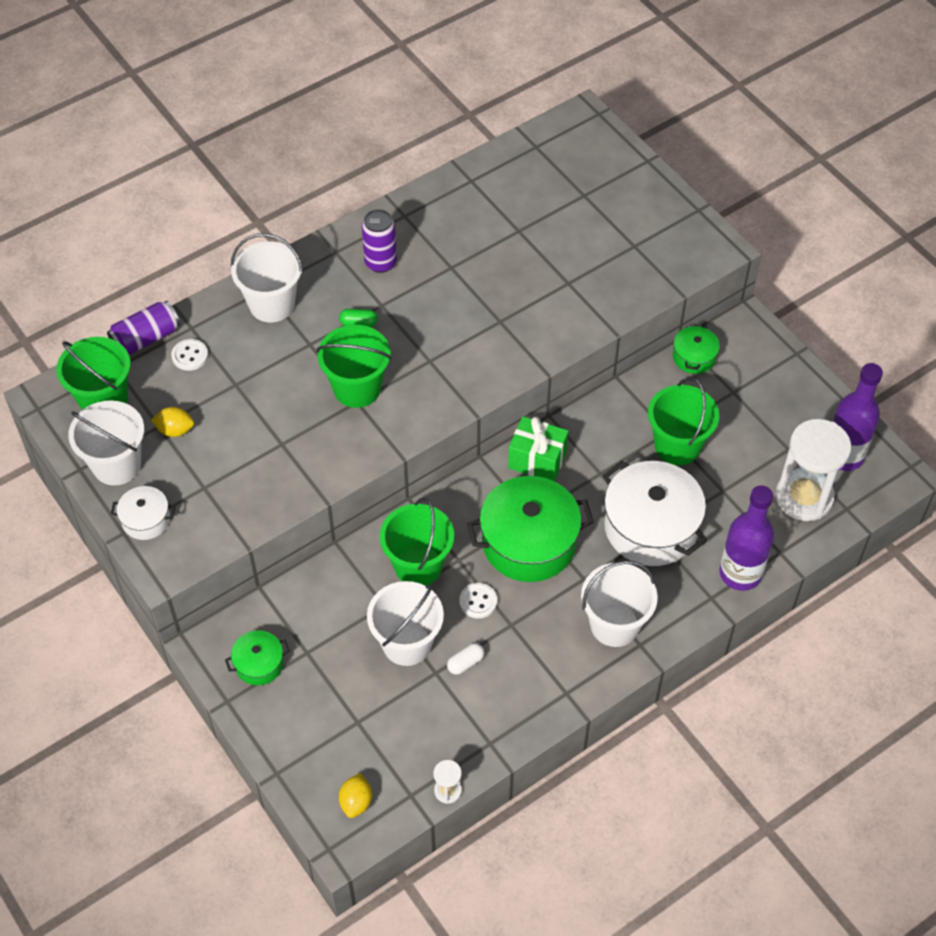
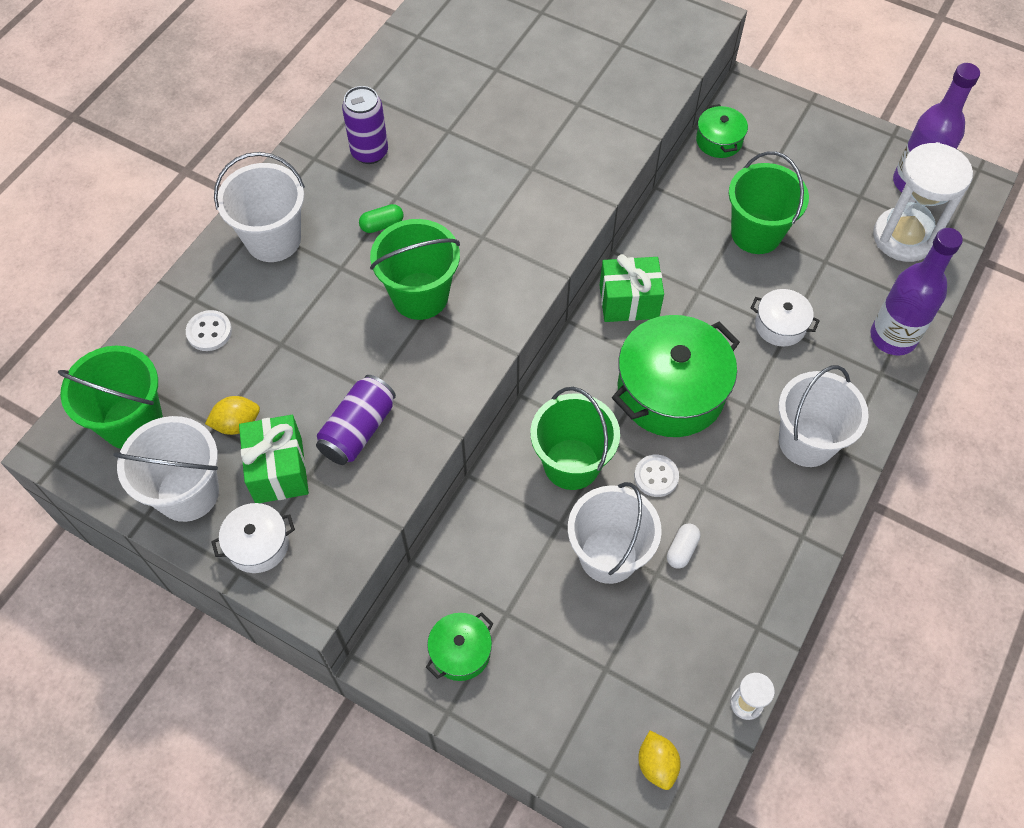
camera: 25 degrees left, 5 degrees up
purple can [107,301,180,355] -> purple can moved to [316,375,396,465]
white pot [603,461,708,566] -> white pot [751,289,820,347], size x0.49
none -> green gift [239,415,309,503]

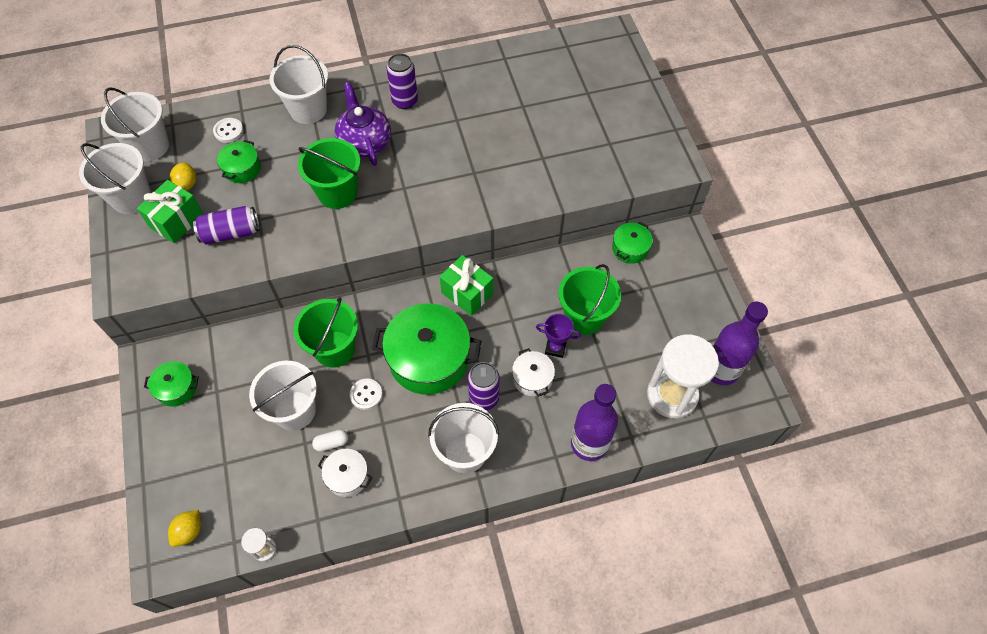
camera: 45 degrees right, 0 degrees up
green bucket [58,346,163,449] -> white bucket [101,88,169,161]
yellow lemon [205,396,260,435] -> yellow lemon turned 60 degrees clockwise [170,162,196,191]
white pot [211,503,295,573] -> white pot moved to [318,449,372,497]
green capsule [359,204,404,233] -> purple teapot [335,82,391,166]
none -> green pot [217,140,261,183]
none -> purple can [468,362,500,410]
none -> purple trophy [536,314,581,358]

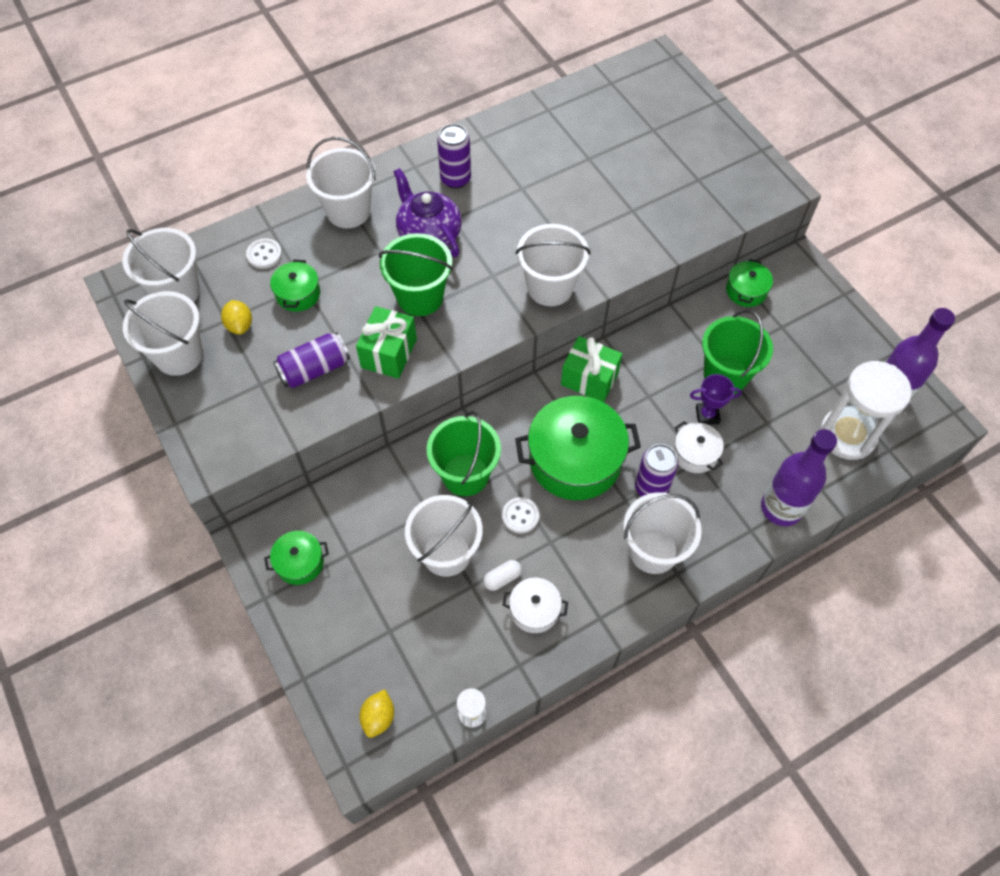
camera: 15 degrees left, 0 degrees up
green gift [137,180,203,243] -> green gift moved to [356,306,417,379]
none -> white bucket [515,224,590,306]

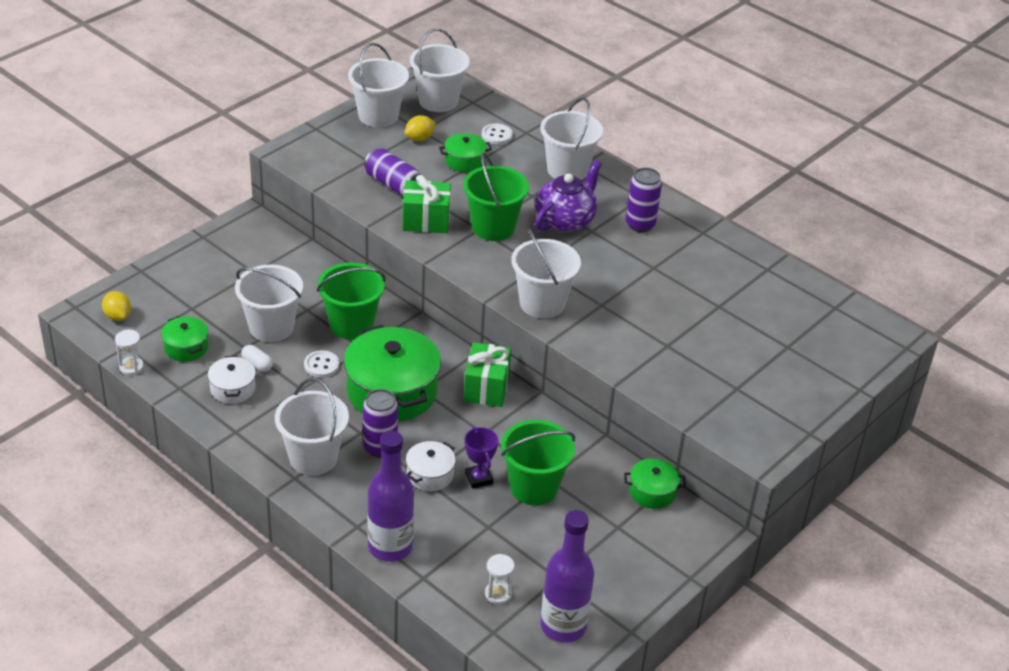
camera: 70 degrees right, 20 degrees down
green pot [264,531,329,585] -> green pot moved to [161,316,208,362]
yellow lemon [359,689,394,738] -> yellow lemon turned 60 degrees clockwise [102,291,131,321]
white hourglass [820,361,912,460] -> white hourglass [485,554,515,604], size x0.43

